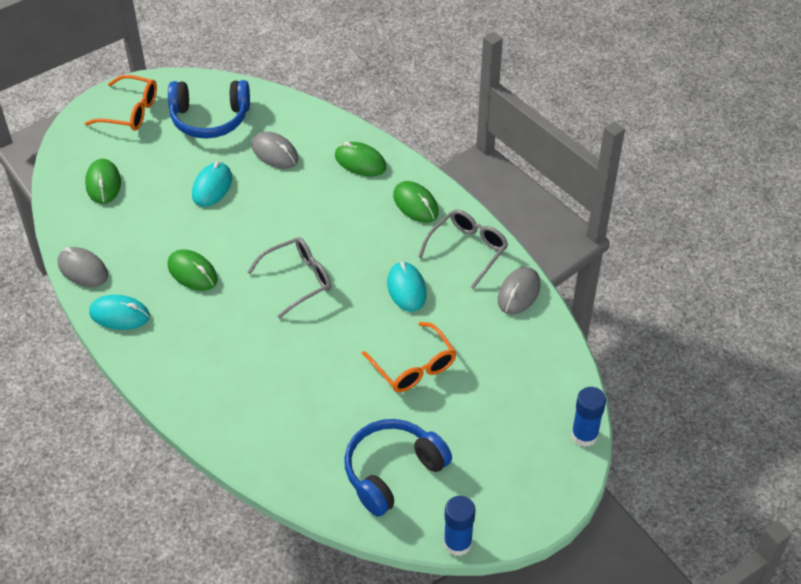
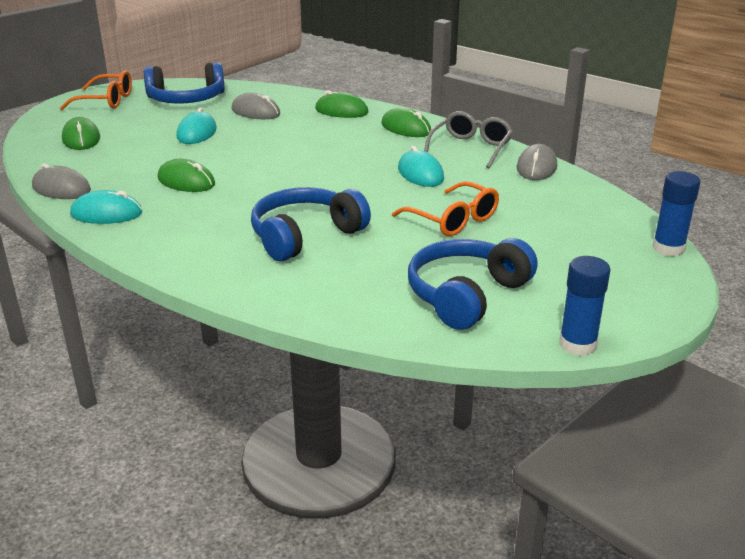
camera: 10 degrees left, 20 degrees down
grey glasses [248,237,331,319] -> none
none -> blue headphones [251,187,371,261]

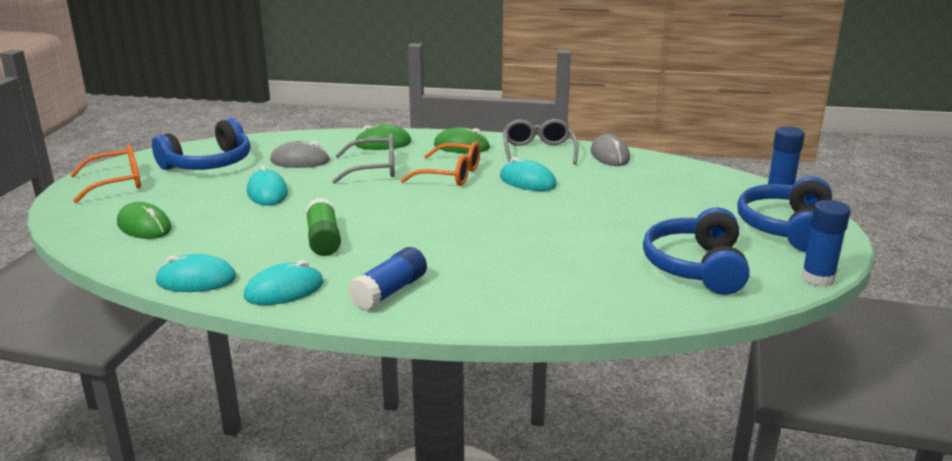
camera: 30 degrees left, 5 degrees down
grey mouse [32,163,91,199] -> turquoise mouse [155,254,236,292]
green mouse [158,159,215,192] -> green glue stick [306,198,341,256]
blue headphones [251,187,371,261] -> blue headphones moved to [737,177,832,252]
orange glasses [392,181,499,236] -> orange glasses moved to [400,142,480,186]
none -> grey glasses [332,133,395,184]
none -> blue glue stick [348,247,427,310]

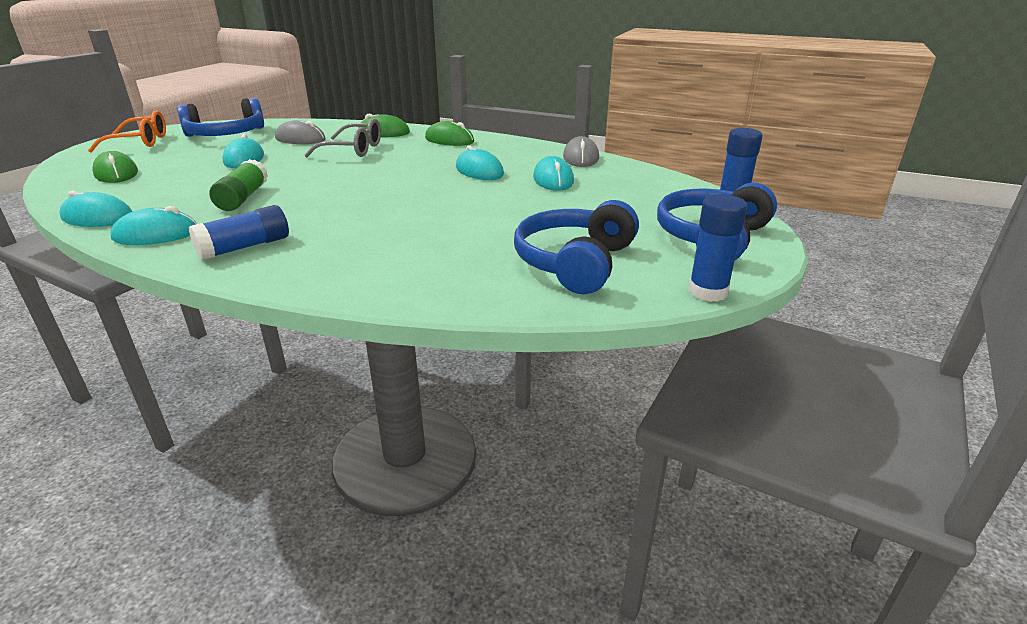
camera: 15 degrees right, 5 degrees up
orange glasses [400,142,480,186] -> none
grey glasses [503,119,578,165] -> none
none -> turquoise mouse [533,156,574,191]

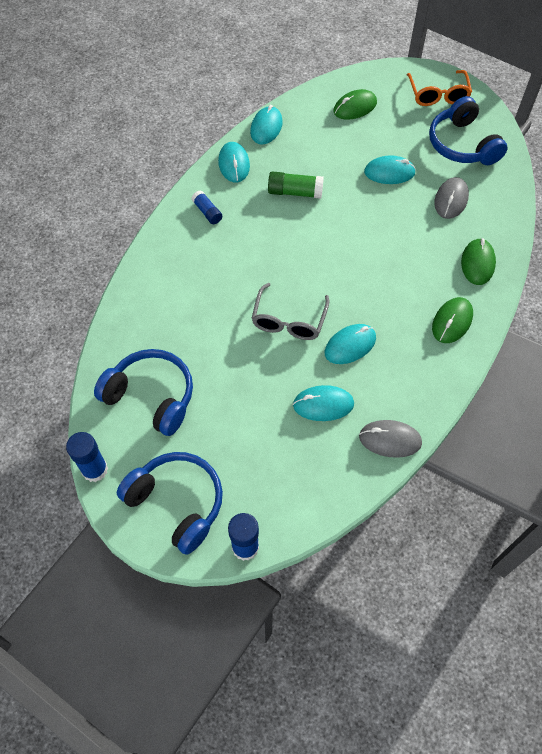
camera: 95 degrees right, 30 degrees up
blue glue stick [189,205,289,260] -> blue glue stick [192,190,222,224], size x0.66
grey glasses [305,118,381,157] -> grey glasses moved to [252,283,329,340]

